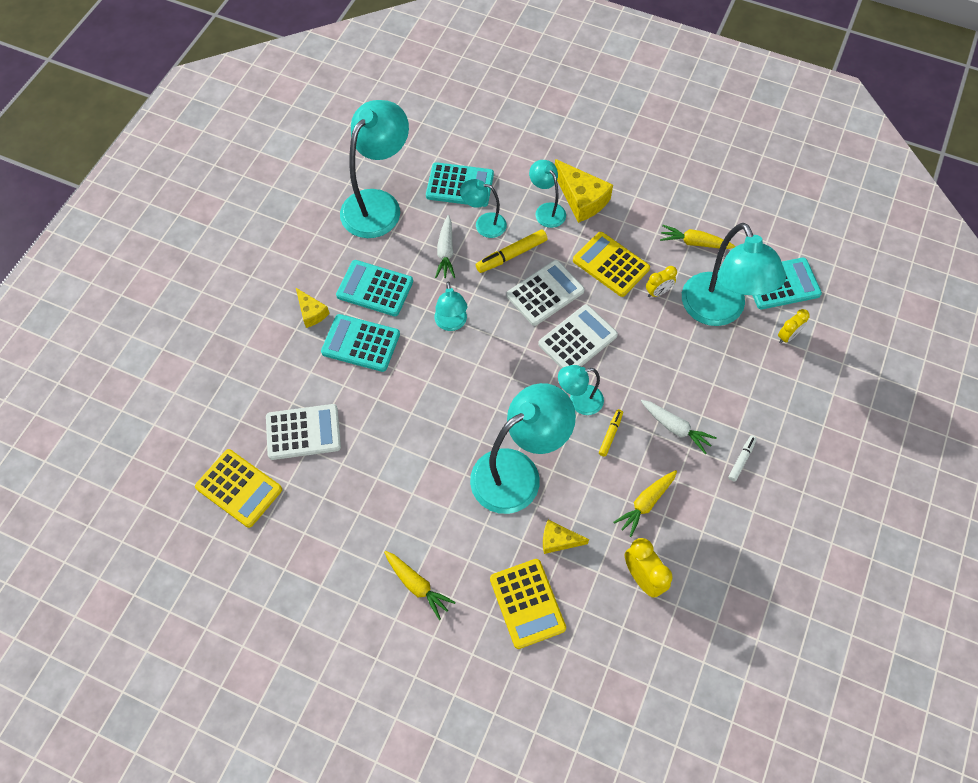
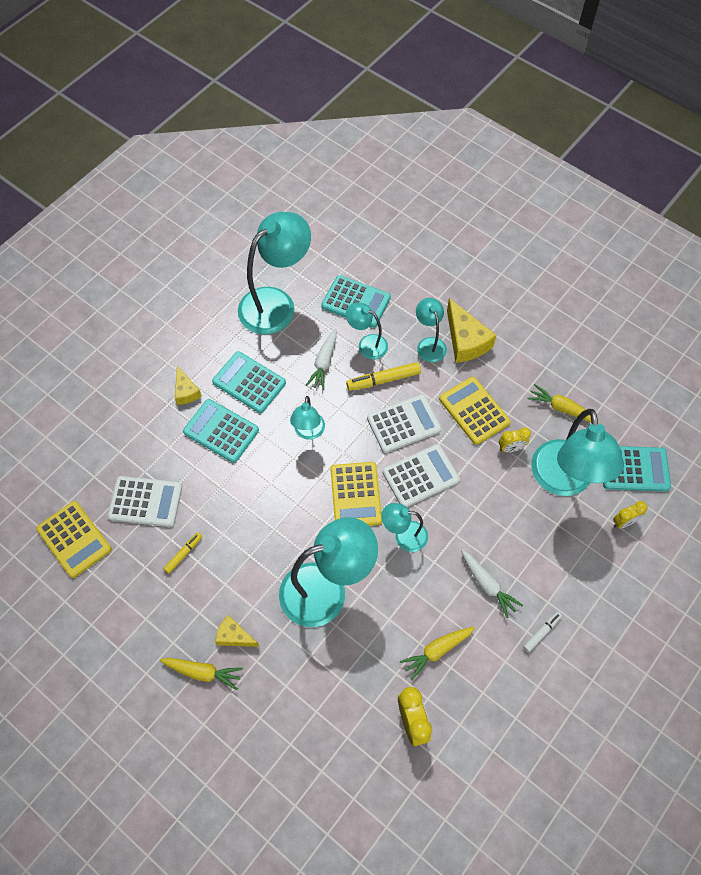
camera: 15 degrees right, 0 degrees up
yellow carrot [384,551,456,620] -> yellow carrot turned 45 degrees counterclockwise [160,658,243,690]
yellow calculator [490,559,566,649] -> yellow calculator moved to [330,462,382,526]
yellow cheese [543,520,589,554] -> yellow cheese moved to [215,615,260,647]
yellow marker [599,409,623,457] -> yellow marker moved to [164,532,202,574]

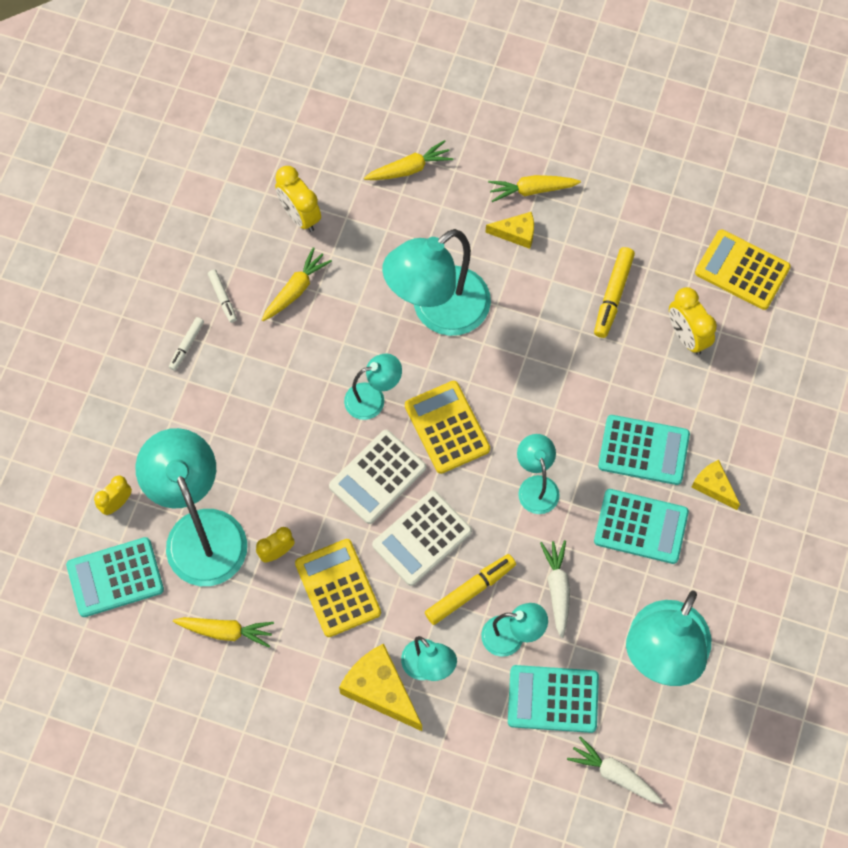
camera: 160 degrees right, 5 degrees up
white calculator [107,476,182,527] -> yellow clock [669,287,717,355]
yellow marker [164,532,202,574] -> yellow marker [594,247,635,338], size x1.66
yellow calculator [439,377,511,445] -> yellow calculator turned 150 degrees counterclockwise [295,539,381,637]
white carrot [461,550,523,618] -> white carrot moved to [567,736,664,804]
none -> white marker [208,270,237,323]
none -> yellow carrot [364,140,453,180]

